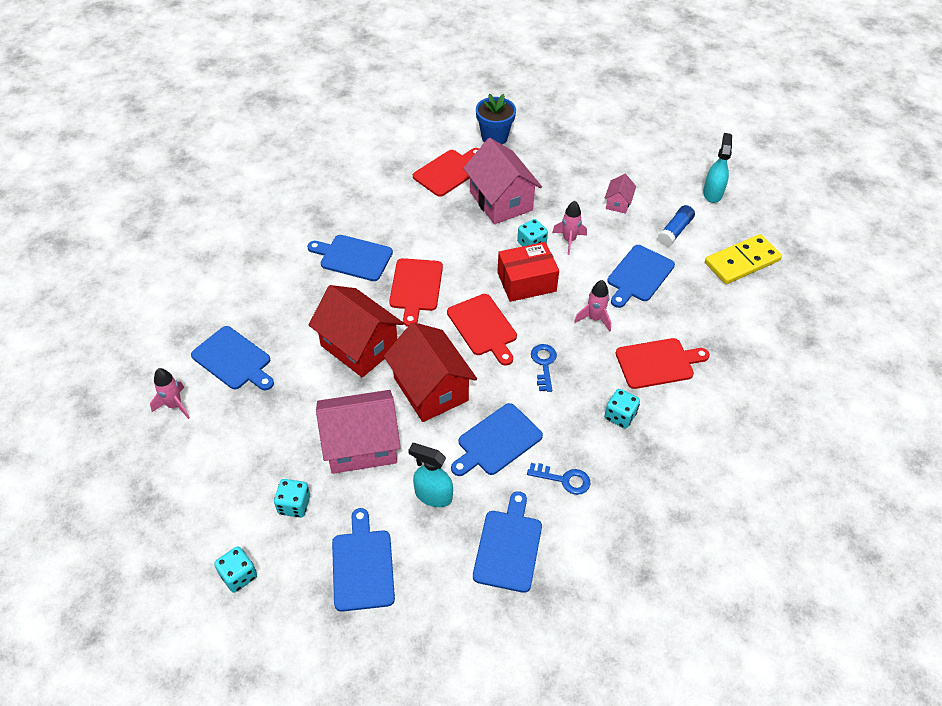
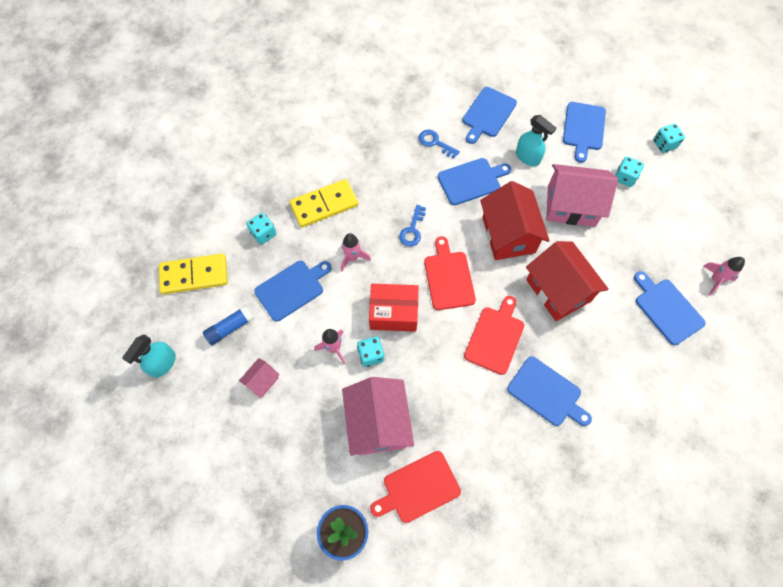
camera: 160 degrees left, 15 degrees up
turquoise dice [604,389,640,428] -> turquoise dice moved to [247,213,277,245]
red cutting board [616,338,710,389] -> yellow domino [290,179,359,227]

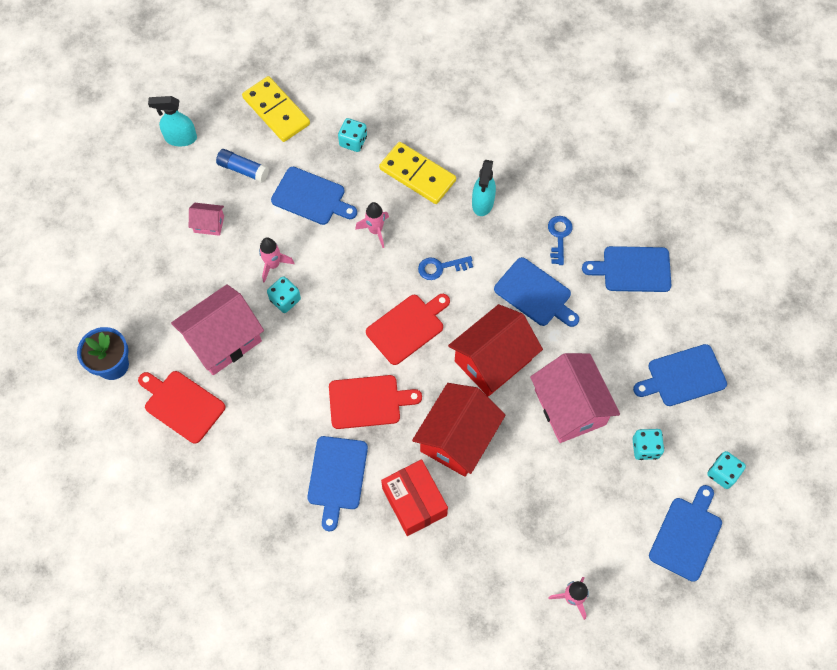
camera: 60 degrees right, 0 degrees up
red box [369,284,418,332] -> red box moved to [381,460,448,536]
turquoise spray bottle [516,115,556,166] -> turquoise spray bottle moved to [472,160,496,216]
blue cutting board [634,271,706,345] -> blue cutting board moved to [649,485,722,582]

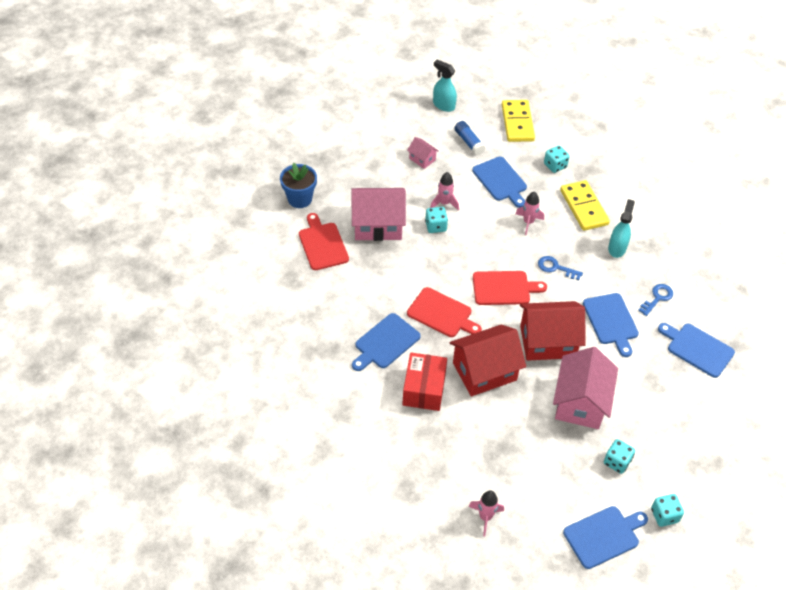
camera: 35 degrees right, 15 degrees down
turquoise spray bottle [472,160,496,216] -> turquoise spray bottle turned 150 degrees clockwise [608,199,635,258]
blue cutting board [633,344,727,406] -> none

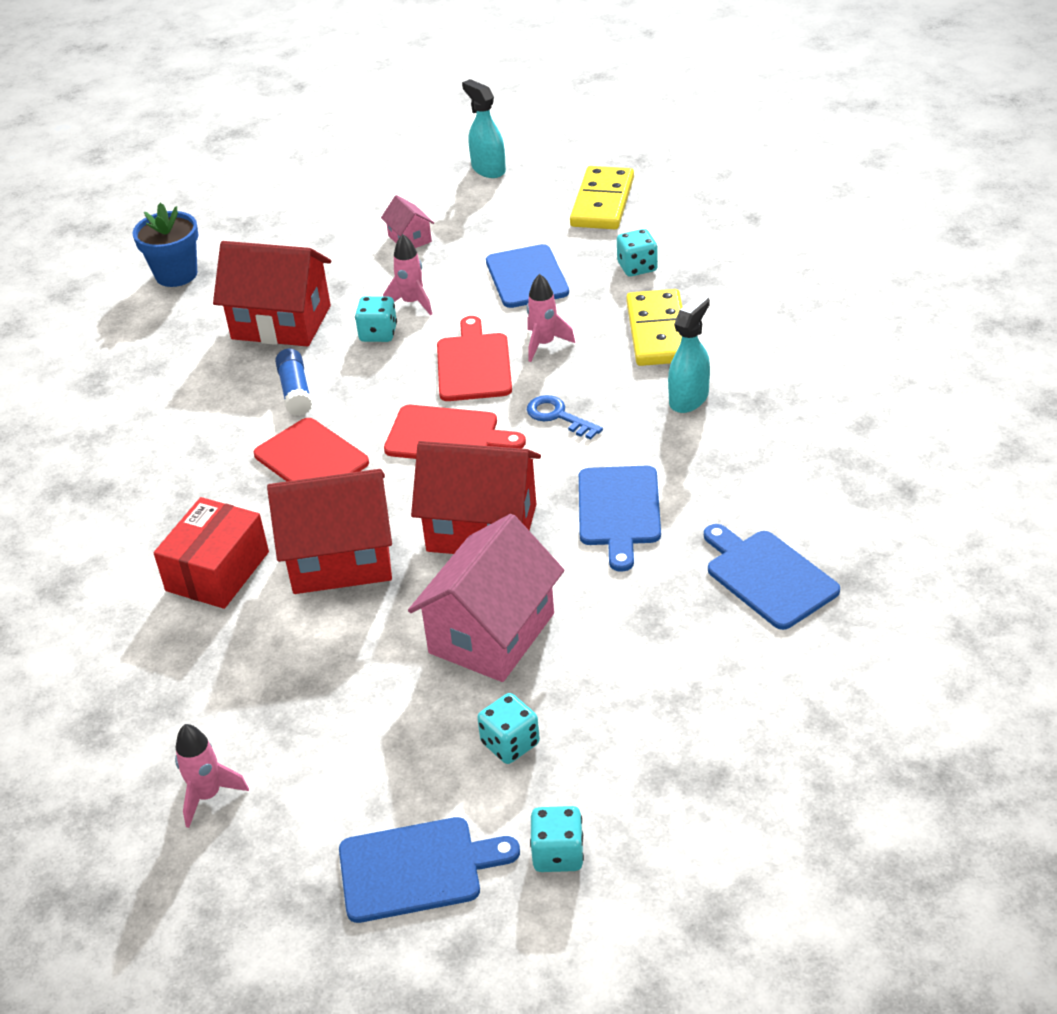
camera: 20 degrees right, 10 degrees down
red cutting board [299,213,349,270] -> red cutting board moved to [437,316,512,401]
pink house [351,188,406,241] -> red house [213,241,331,347]
blue cutting board [352,313,421,371] -> none
blue glue stick [454,121,486,155] -> blue glue stick moved to [275,349,312,416]
blue key [638,284,673,316] -> none

